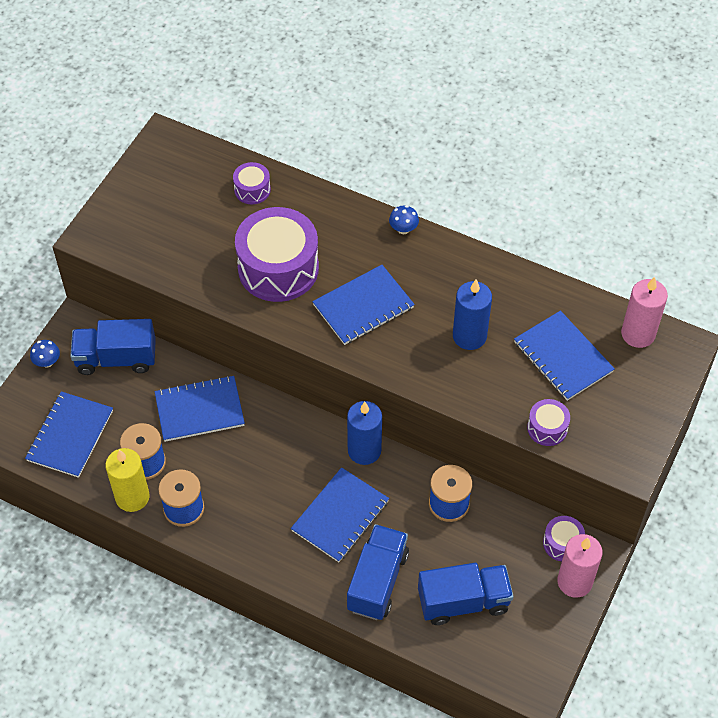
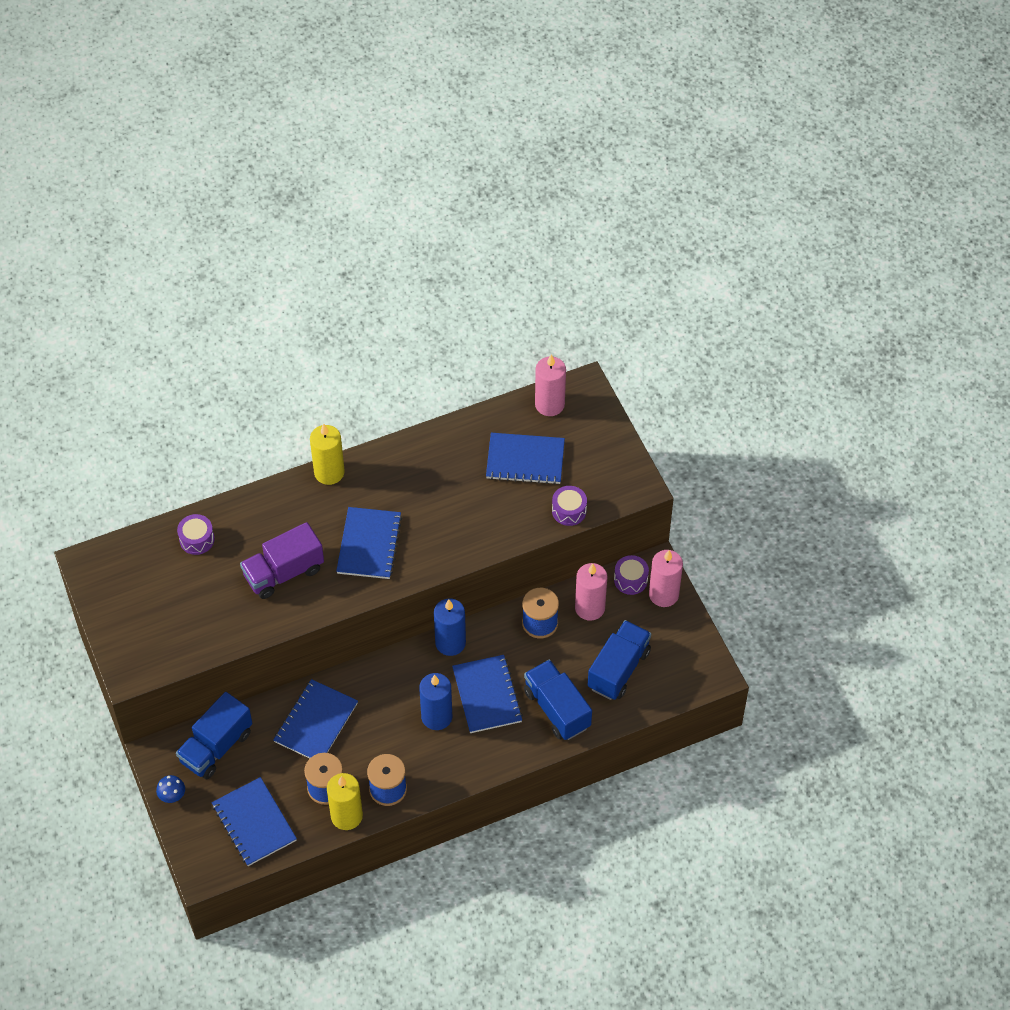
camera: 50 degrees left, 0 degrees up
purple drum [235,207,319,302] -> purple truck [240,522,324,599]
blue mushroom [389,205,419,234] -> yellow candle [310,424,345,485]
blue candle [453,279,492,350] -> blue candle moved to [419,673,452,730]
none -> pink candle [575,563,608,621]

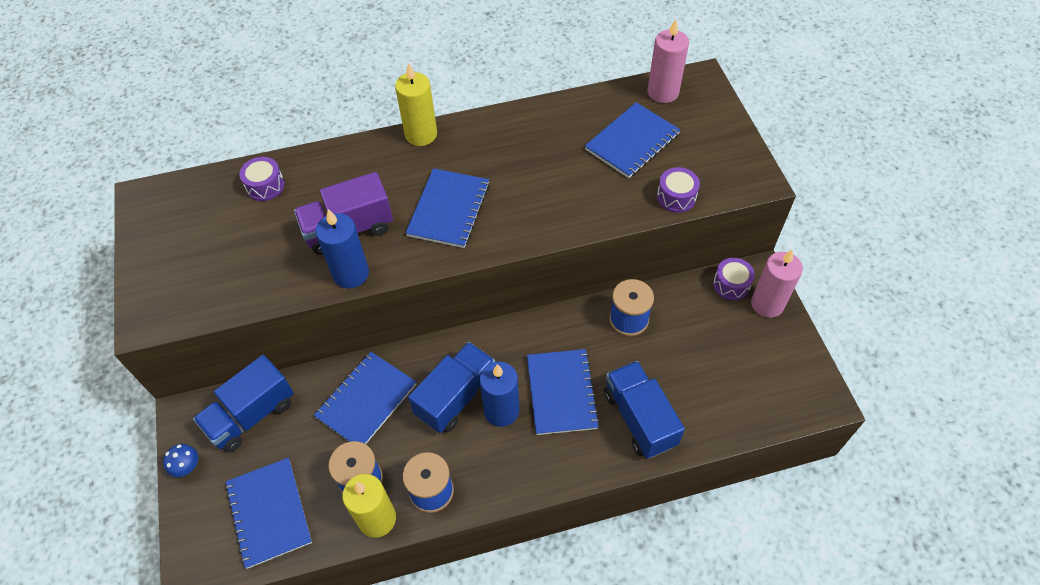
camera: 10 degrees right, 0 degrees up
blue candle [434,598,466,656] -> blue candle moved to [315,209,369,288]
blue notebook [486,433,565,485] -> blue notebook turned 60 degrees counterclockwise [585,102,681,178]
pink candle [575,563,608,621] -> none
blue truck [588,620,651,700] -> blue truck moved to [408,342,495,433]

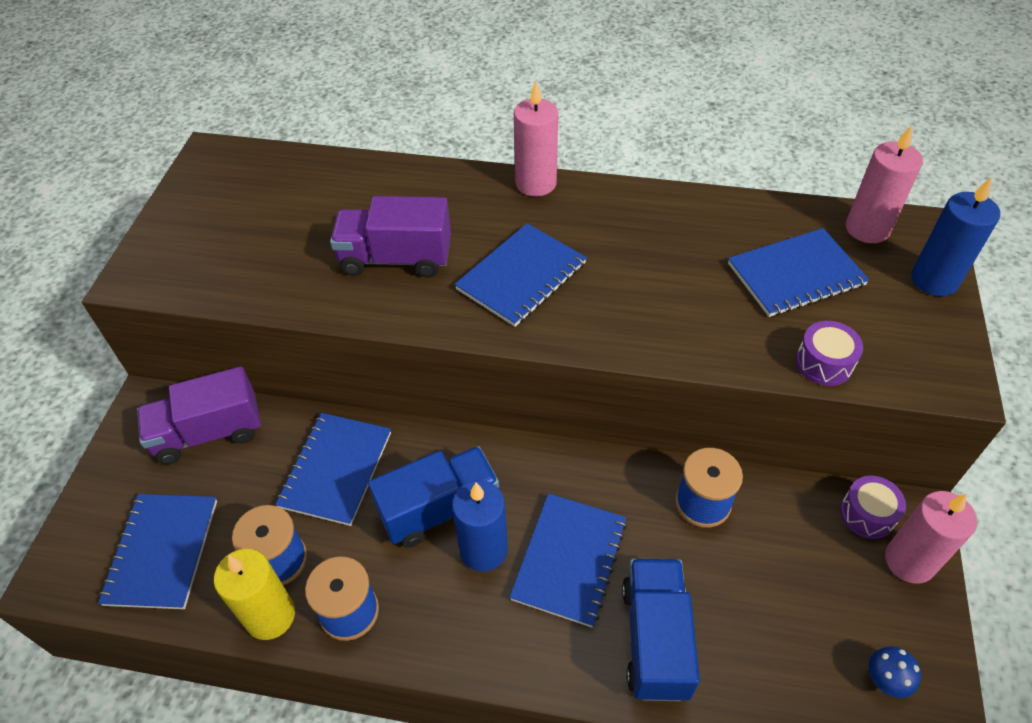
camera: 25 degrees right, 5 degrees down
blue mushroom [163,444,198,477] -> blue mushroom moved to [868,647,921,698]
blue truck [193,355,294,453] -> purple truck [137,366,261,464]
purple drum [239,157,285,201] -> none
blue notebook [314,352,416,444] -> blue notebook turned 45 degrees counterclockwise [275,413,391,526]
blue candle [315,209,369,288] -> blue candle moved to [911,177,1000,296]
yellow candle [395,63,437,146] -> pink candle [514,81,558,196]

